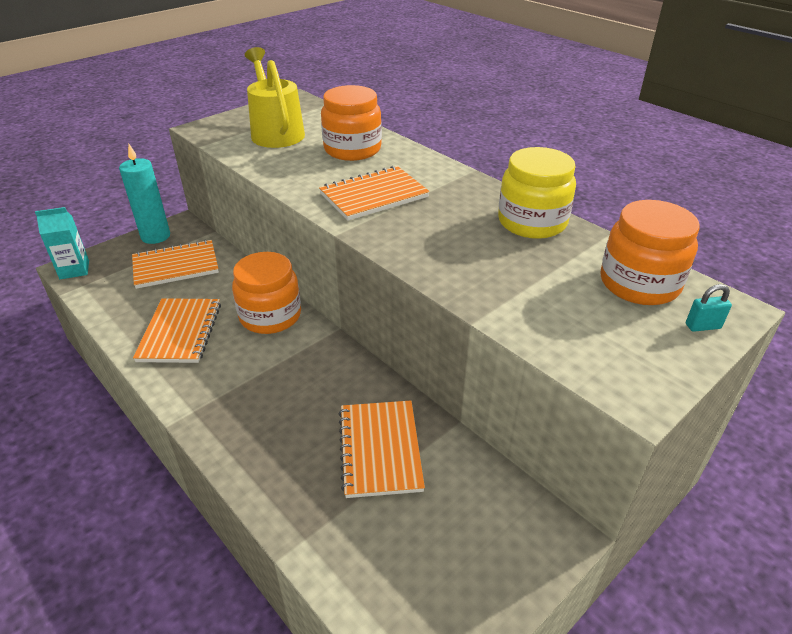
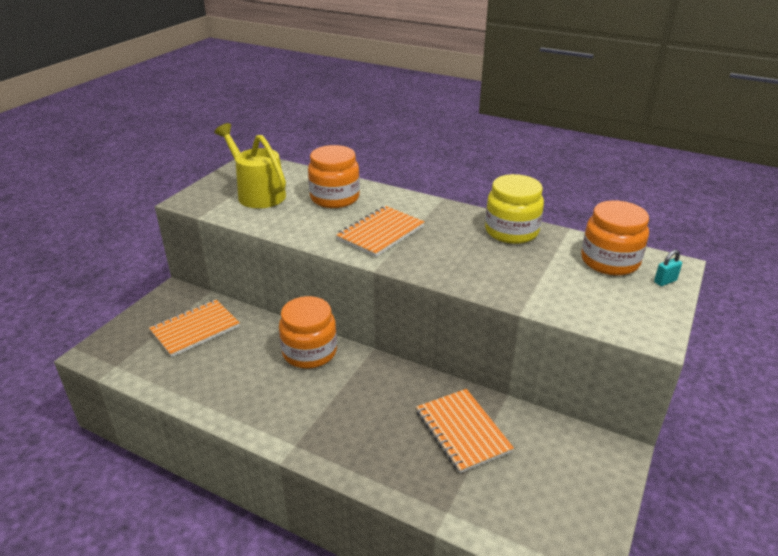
camera: 20 degrees left, 5 degrees down
turquoise carton [35,207,89,279] -> none
turquoise candle [119,144,170,244] -> none
orange notebook [133,298,221,363] -> none

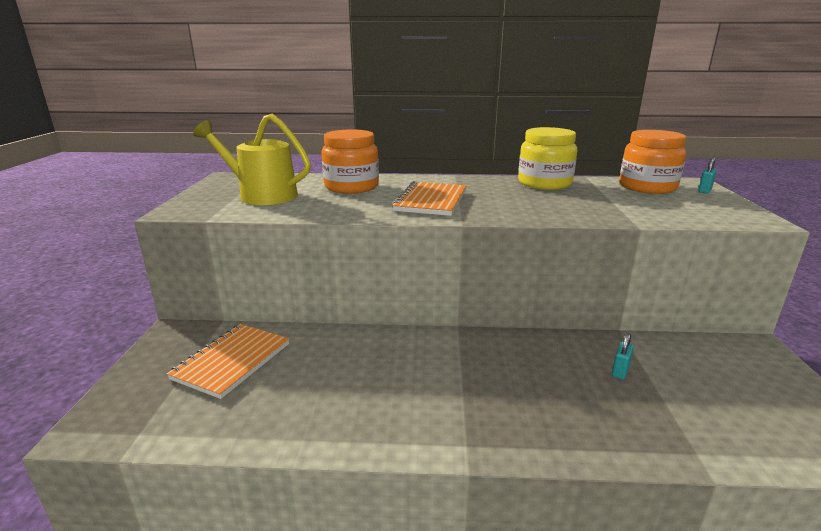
camera: 25 degrees left, 10 degrees down
orange jar [279,296,337,369] -> none
orange notebook [416,389,514,473] -> turquoise padlock [612,333,634,379]

